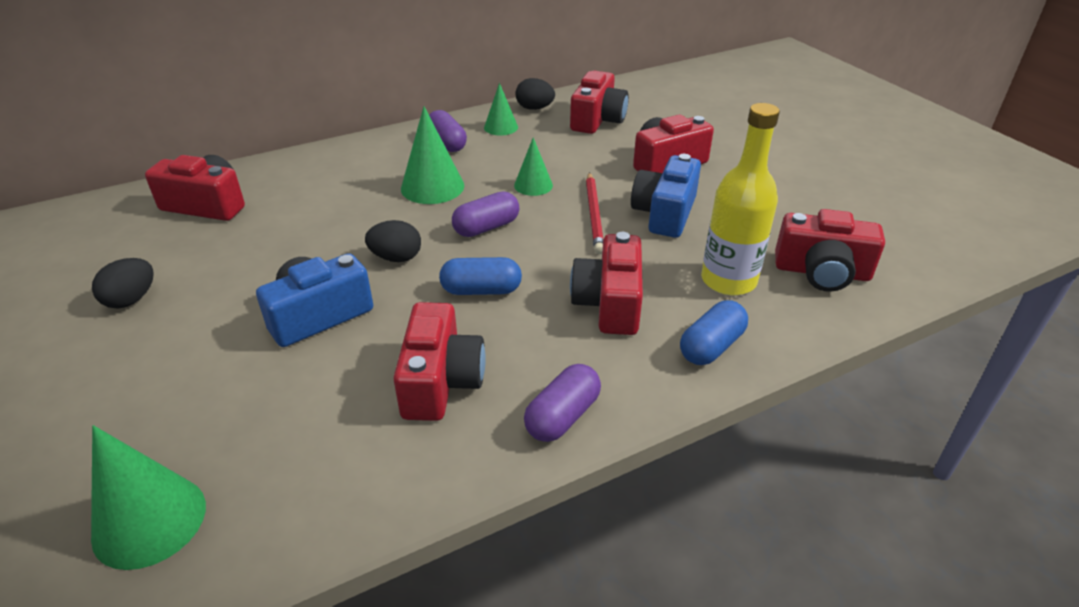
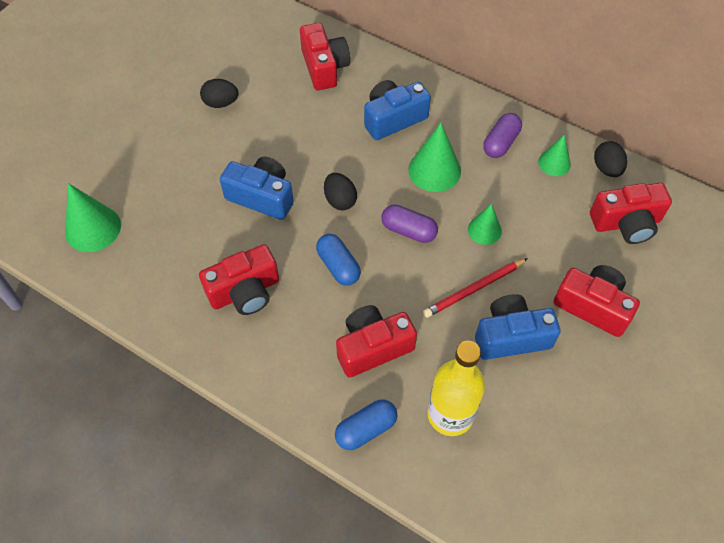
camera: 60 degrees right, 20 degrees up
purple capsule [524,364,601,442] -> none
blue capsule [680,300,748,365] -> blue capsule turned 45 degrees counterclockwise [335,399,397,450]
red camera [775,209,885,292] -> none
none -> blue camera [364,80,431,140]

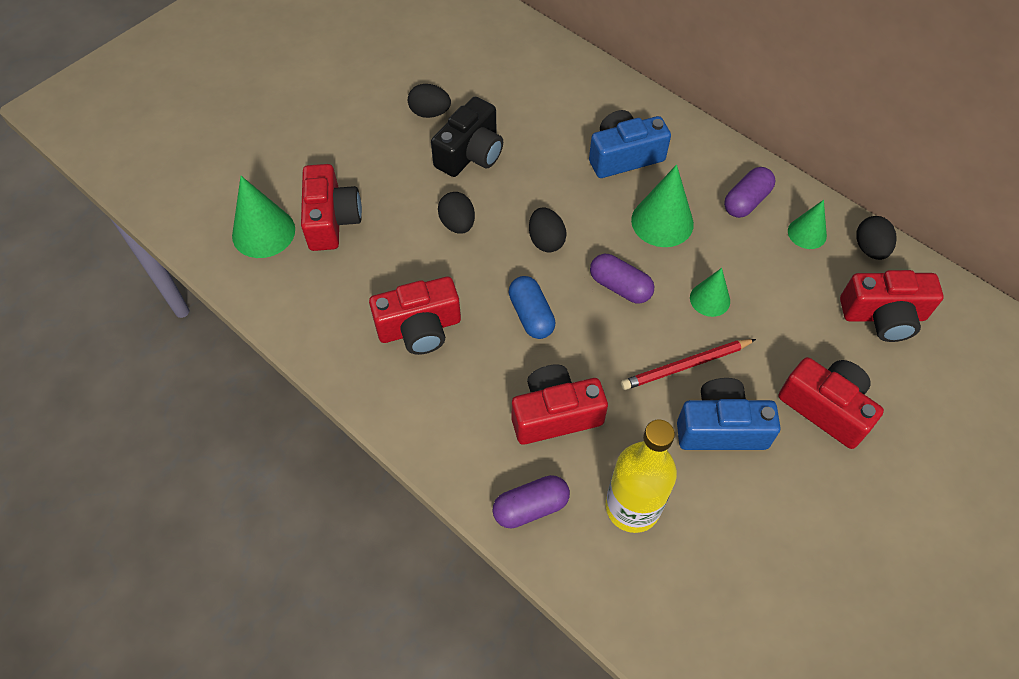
camera: 10 degrees right, 0 degrees up
blue camera [220,157,294,220] -> black egg [438,192,475,234]
red camera [300,23,350,90] -> red camera moved to [301,164,362,251]
blue capsule [335,399,397,450] -> purple capsule [492,475,570,529]
none -> black camera [431,97,503,177]

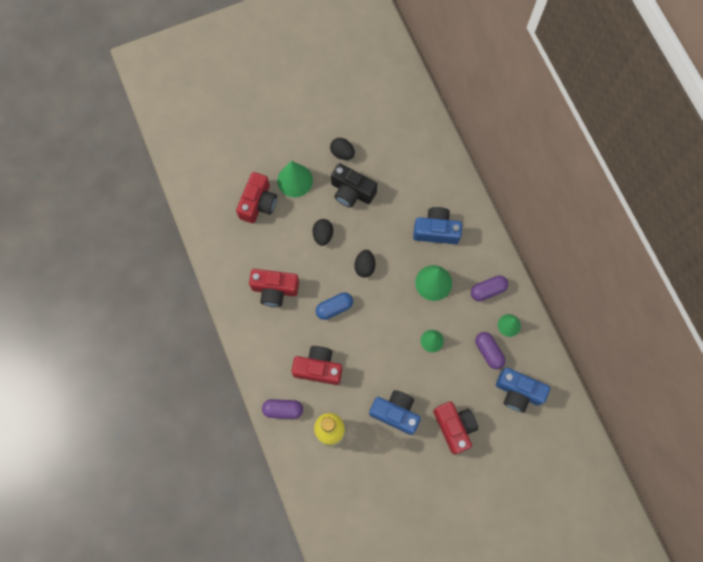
camera: 25 degrees right, 15 degrees up
green cone [232,176,295,258] -> green cone moved to [277,161,313,197]
black camera [431,97,503,177] -> black camera turned 60 degrees clockwise [331,163,378,208]
blue capsule [509,276,555,339] -> blue capsule turned 60 degrees clockwise [316,292,353,320]
purple capsule [590,254,655,304] -> purple capsule moved to [475,332,505,369]
red pencil [621,339,756,390] -> none
red camera [840,270,944,342] -> blue camera [496,367,550,413]
black egg [856,216,897,260] -> none

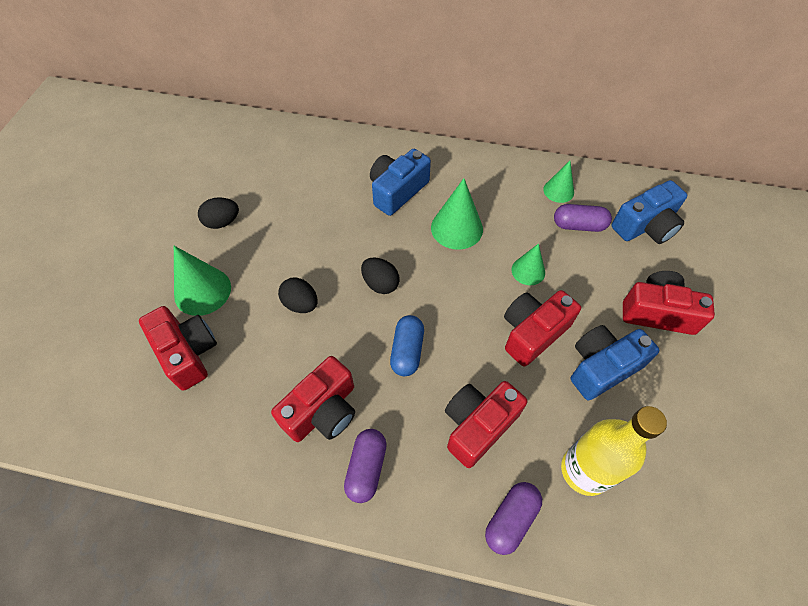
camera: 55 degrees left, 15 degrees down
black camera [331,163,378,208] -> none
purple capsule [471,275,508,301] -> purple capsule moved to [344,429,387,503]
none -> red camera [504,290,581,367]

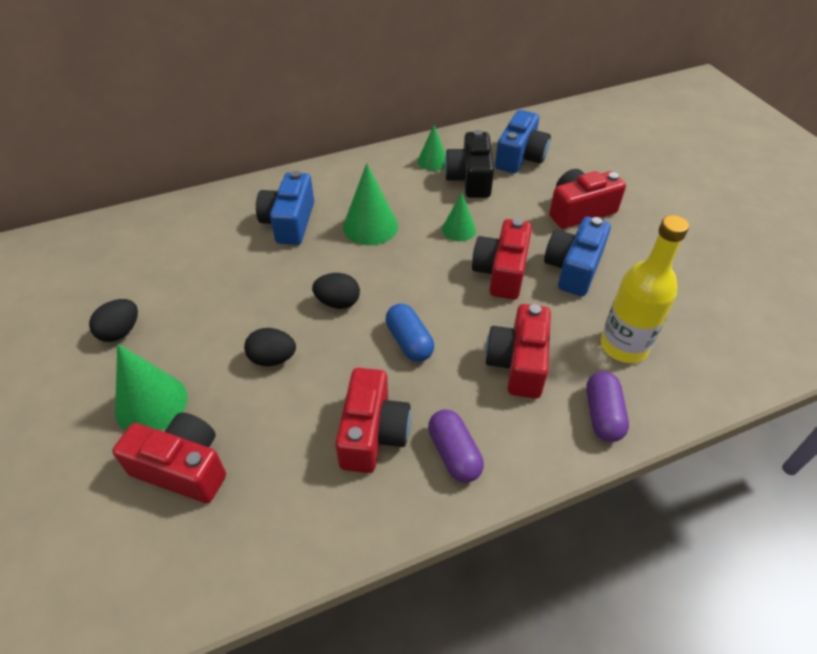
camera: 35 degrees left, 10 degrees down
purple capsule [554,204,612,232] -> black camera [445,130,494,198]

